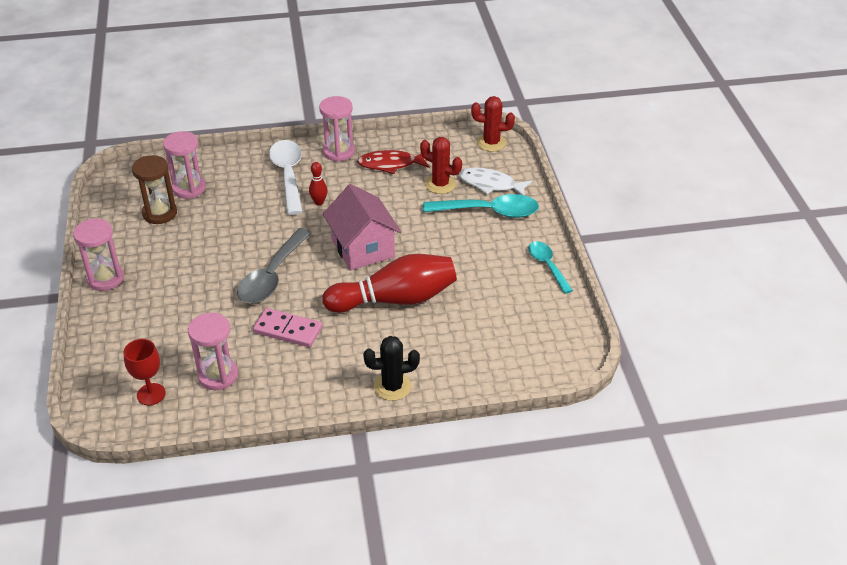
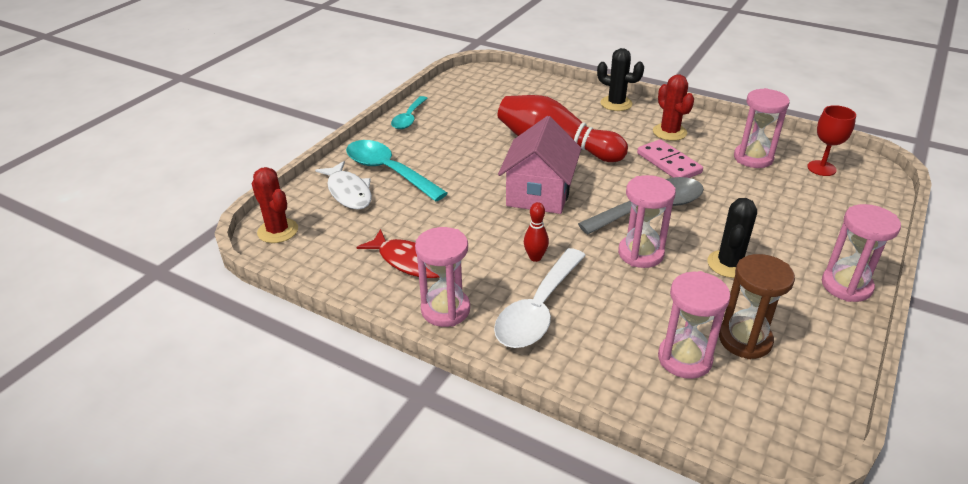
camera: 140 degrees left, 5 degrees down
red cactus [420,137,462,194] -> red cactus moved to [653,75,694,141]
none -> pink hourglass [618,175,676,268]
none -> black cactus [707,198,757,278]

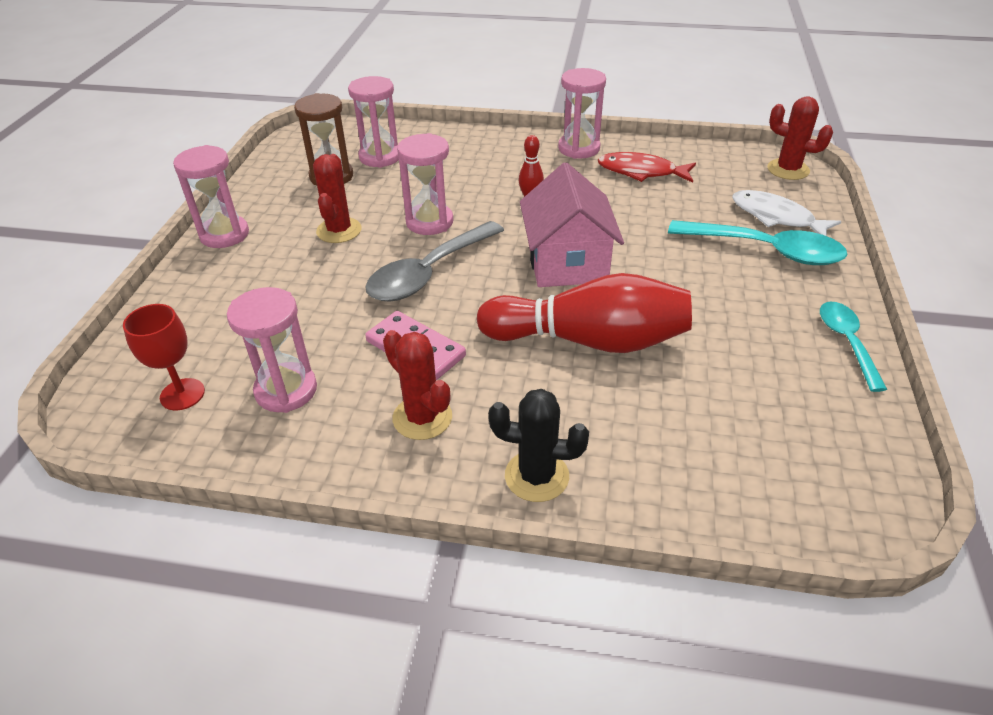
camera: 160 degrees right, 5 degrees up
white spoon [494,248,586,348] -> none
black cactus [707,198,757,278] -> red cactus [313,154,362,243]

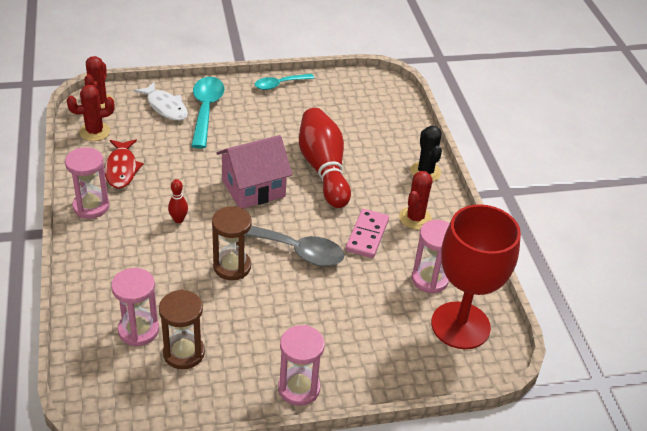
camera: 115 degrees left, 0 degrees up
red goblet [123,304,205,410] -> red goblet [431,204,521,349], size x2.17
red cactus [313,154,362,243] -> red cactus moved to [67,85,115,141]
pink hourglass [397,133,453,235] -> brown hourglass [212,206,252,280]
white fish [732,190,842,236] -> white fish turned 60 degrees counterclockwise [134,82,188,121]

